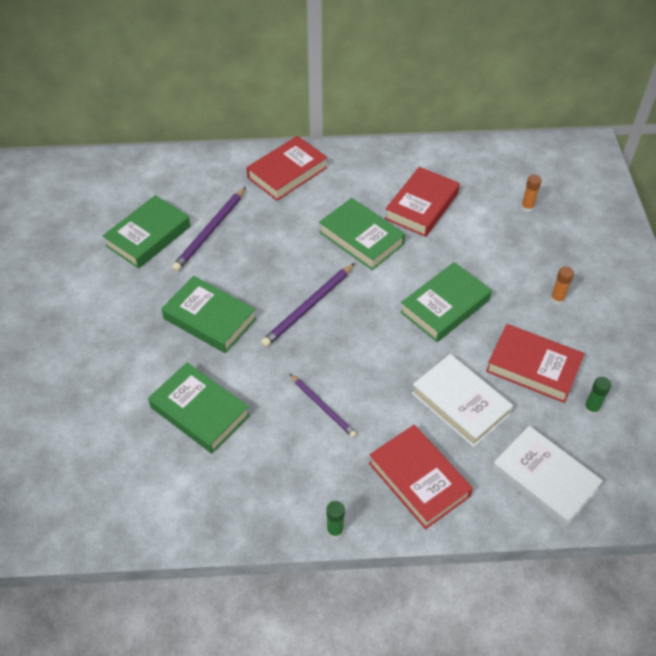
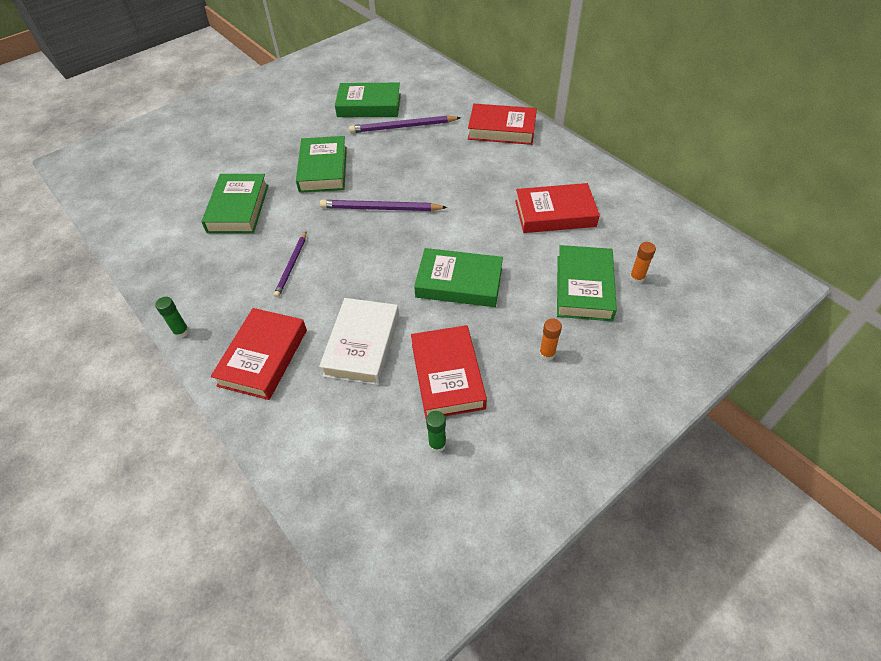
camera: 55 degrees right, 0 degrees up
green book [319,198,405,270] -> green book moved to [557,245,617,321]
white book [491,426,603,528] -> none

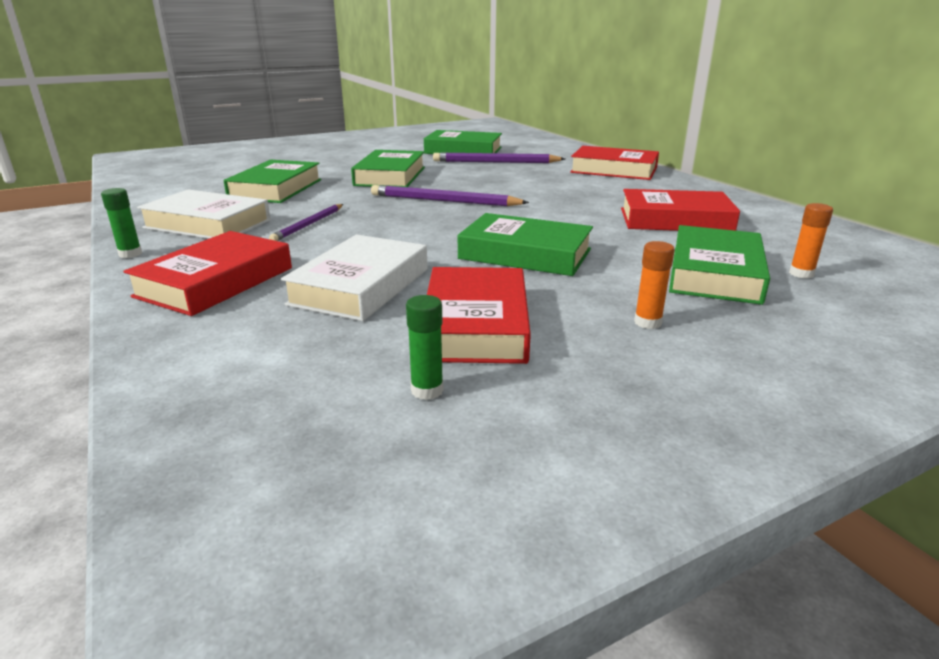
camera: 10 degrees right, 25 degrees down
none -> white book [137,189,271,239]

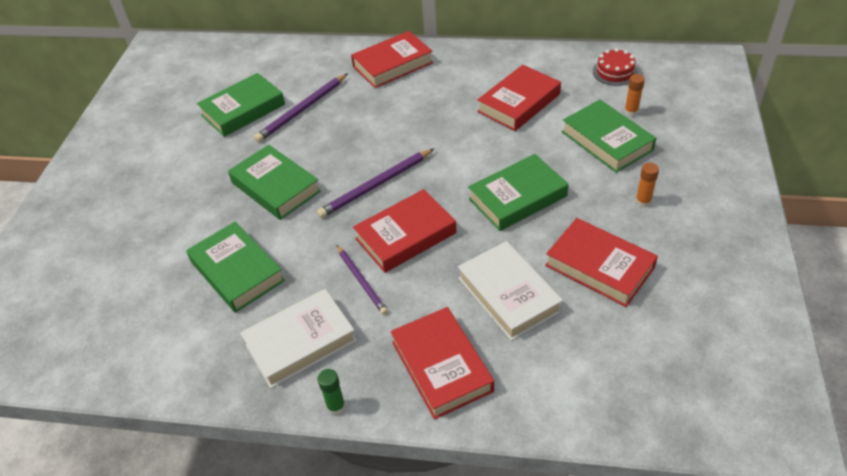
camera: 50 degrees left, 20 degrees up
green glue stick [406,295,444,400] -> none
none -> red book [353,189,456,273]
none -> red cake [593,48,638,86]

